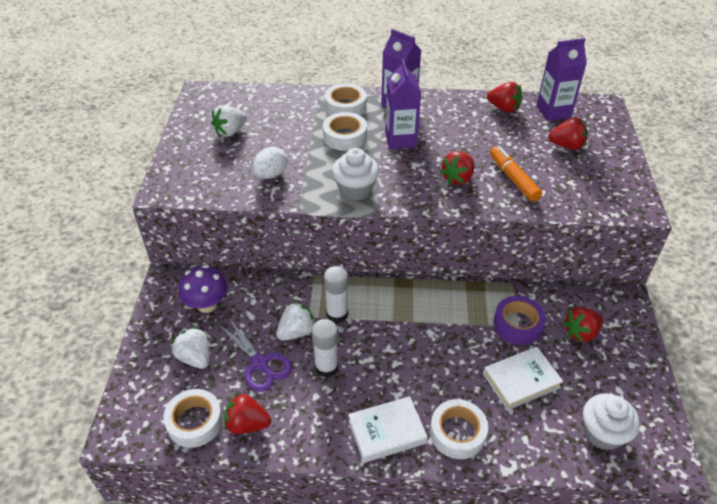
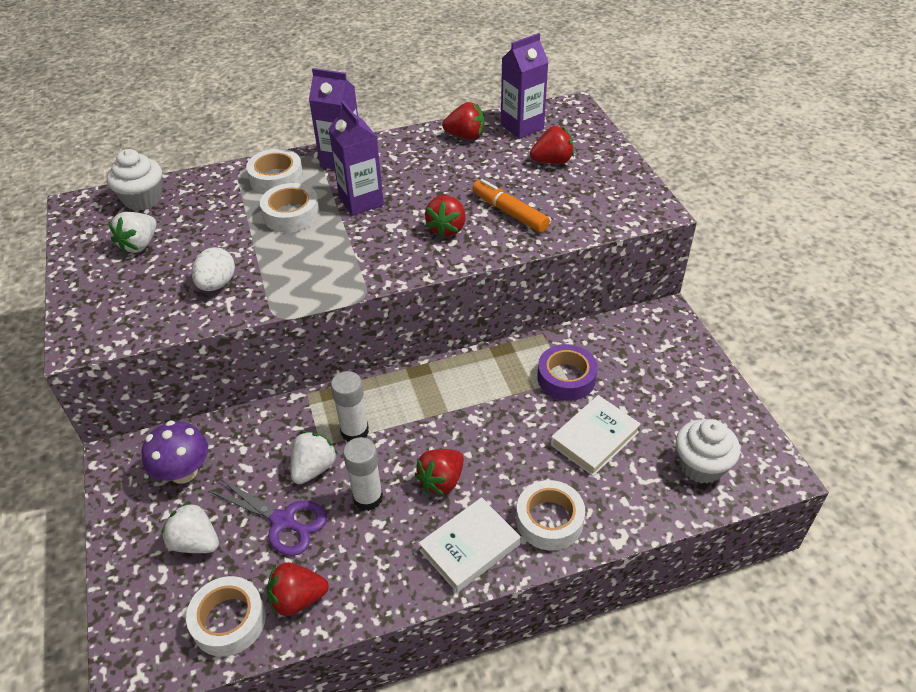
camera: 20 degrees left, 0 degrees up
white cupcake [332,148,379,201] -> white cupcake moved to [107,149,162,211]
red strawberry [563,307,603,343] -> red strawberry moved to [415,449,464,496]

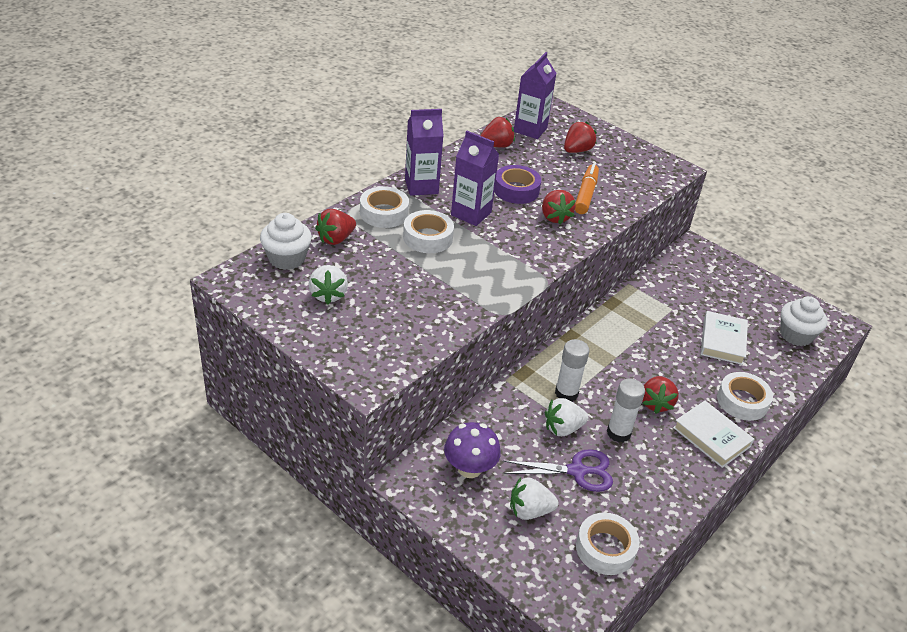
camera: 35 degrees left, 5 degrees down
white egg [192,247,235,291] -> none
red strawberry [267,562,329,616] -> red strawberry moved to [315,209,356,245]
white strawberry [290,431,338,484] -> white strawberry turned 105 degrees counterclockwise [545,398,588,436]
white book [419,497,521,593] -> white book turned 60 degrees counterclockwise [673,401,754,468]
orange marker [472,179,550,233] -> orange marker turned 90 degrees clockwise [575,164,599,214]
purple tape [537,344,598,401] -> purple tape moved to [494,165,541,204]

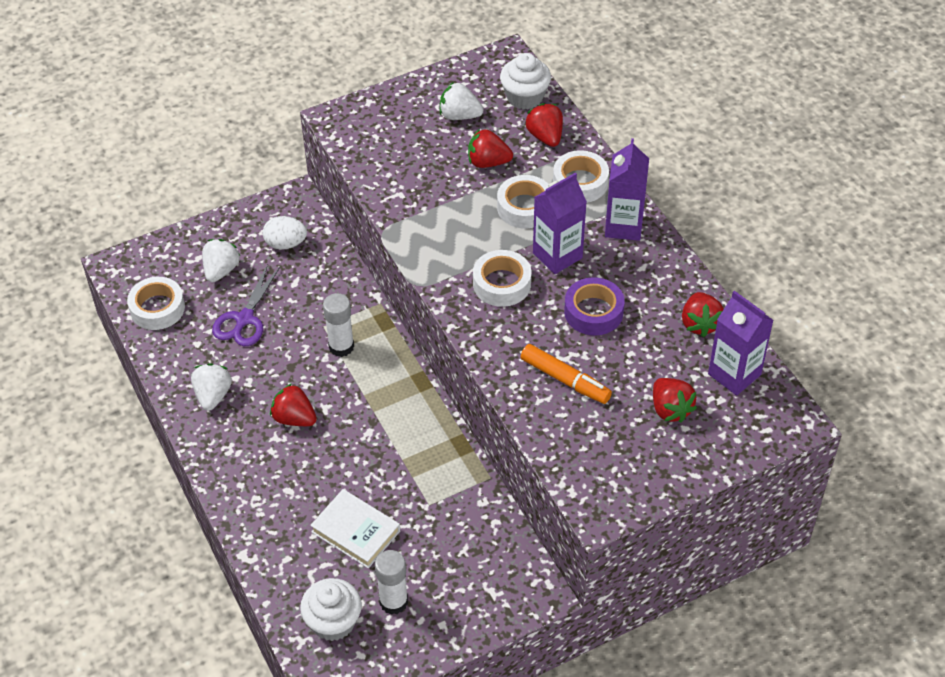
camera: 115 degrees right, 10 degrees up
purple mushroom [444,422,501,478] -> white egg [263,216,307,250]
red strawberry [542,190,576,224] -> red strawberry moved to [468,129,513,168]
white strawberry [545,398,588,436] -> white strawberry moved to [191,363,232,411]
white glue stick [607,379,645,442] -> white glue stick moved to [375,550,408,615]
white book [673,401,754,468] -> none
white tape [717,372,773,421] -> white tape moved to [473,250,531,307]

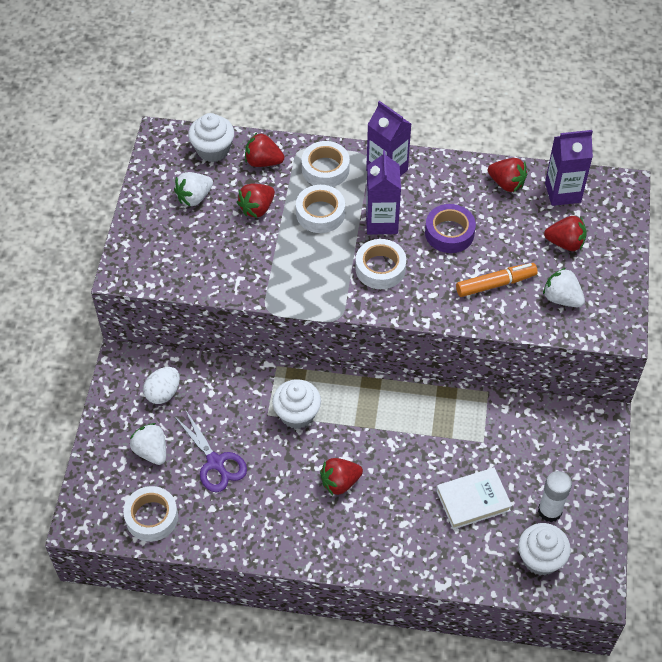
camera: 55 degrees left, 5 degrees up
white strawberry [191,363,232,411] -> white strawberry moved to [543,268,585,307]
white glue stick [323,293,354,357] -> white cupcake [272,379,321,429]

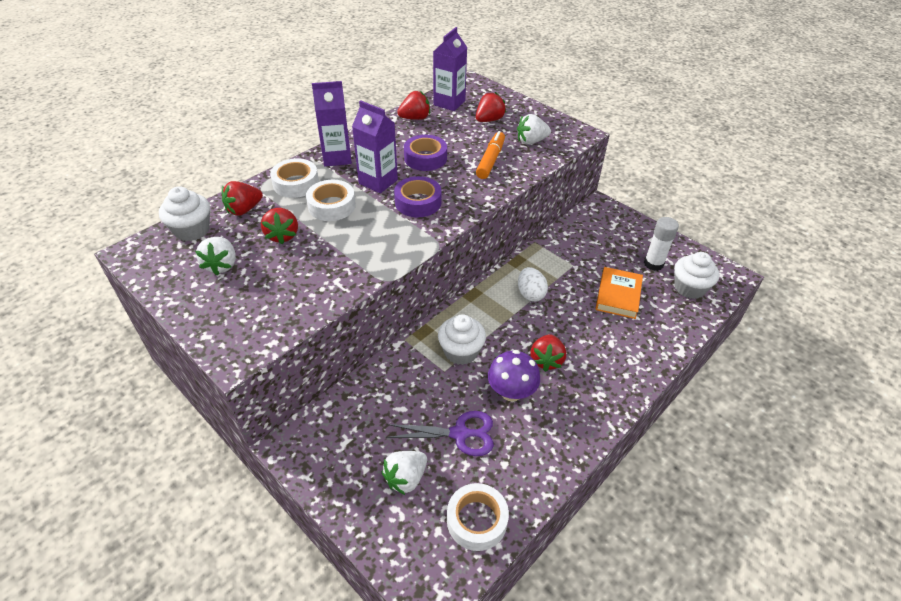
camera: 55 degrees left, 10 degrees down
white strawberry [130,423,166,465] -> white strawberry turned 45 degrees counterclockwise [382,451,427,495]
white egg [143,367,180,404] -> white egg moved to [518,267,548,302]
white tape [355,239,406,289] -> purple tape [394,176,442,217]
white book [436,467,512,529] -> orange book [595,267,643,319]
none -> purple mushroom [488,350,540,402]

